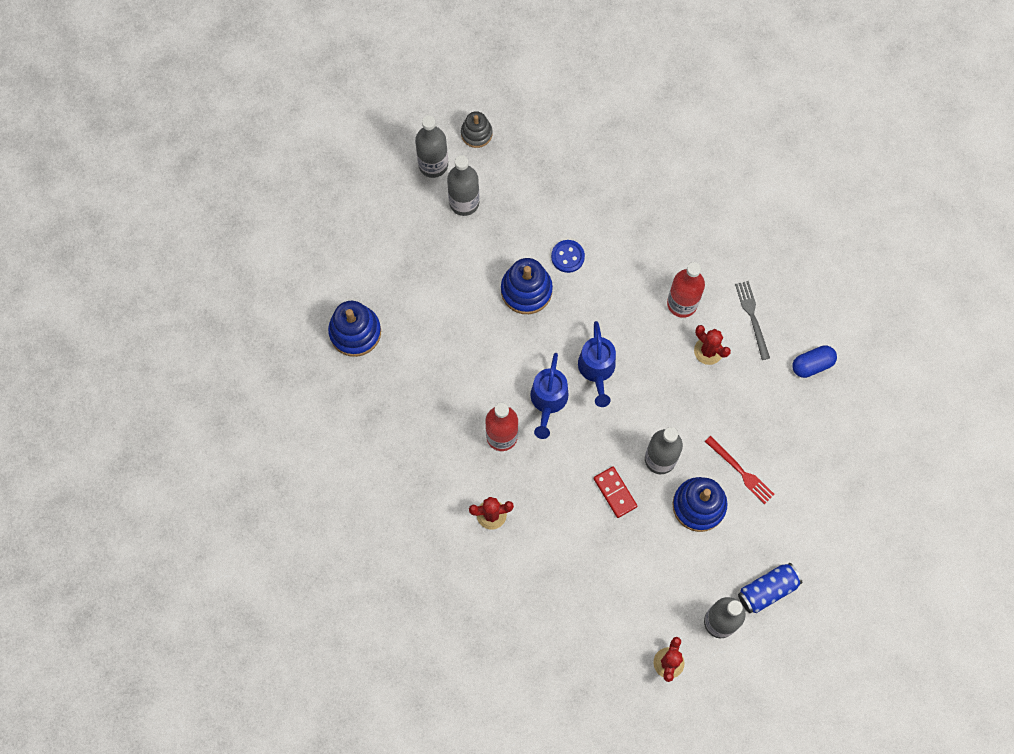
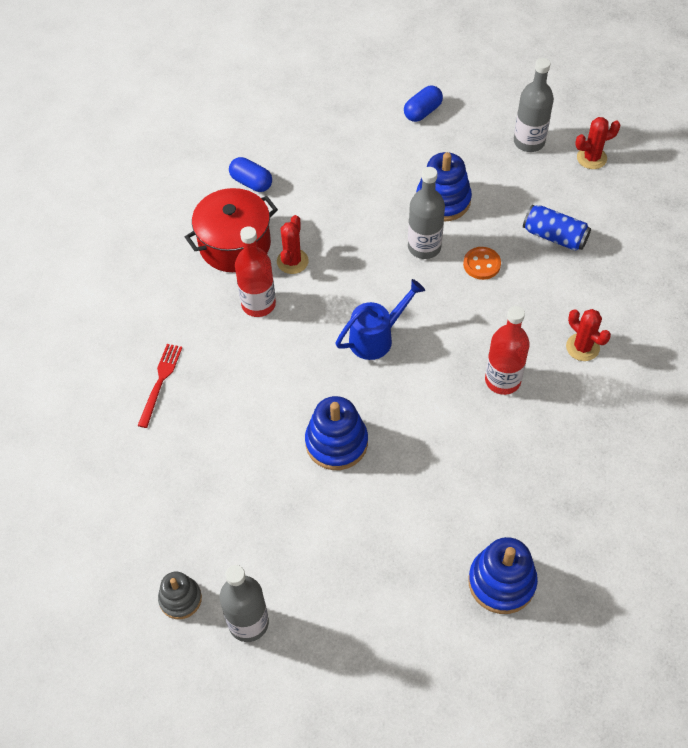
camera: 120 degrees left, 15 degrees down
grey bottle [447,155,480,216] -> none
blue watering can [531,353,568,439] -> none
blue button [551,240,585,273] -> none
red domino [594,467,637,518] -> orange button [463,247,501,280]
red fork [705,436,774,504] -> red fork moved to [138,344,182,428]
grey fork [735,281,770,360] -> red pot [185,188,278,272]
blue can [738,563,802,613] -> blue can moved to [523,205,591,251]
none -> blue capsule [404,86,443,122]

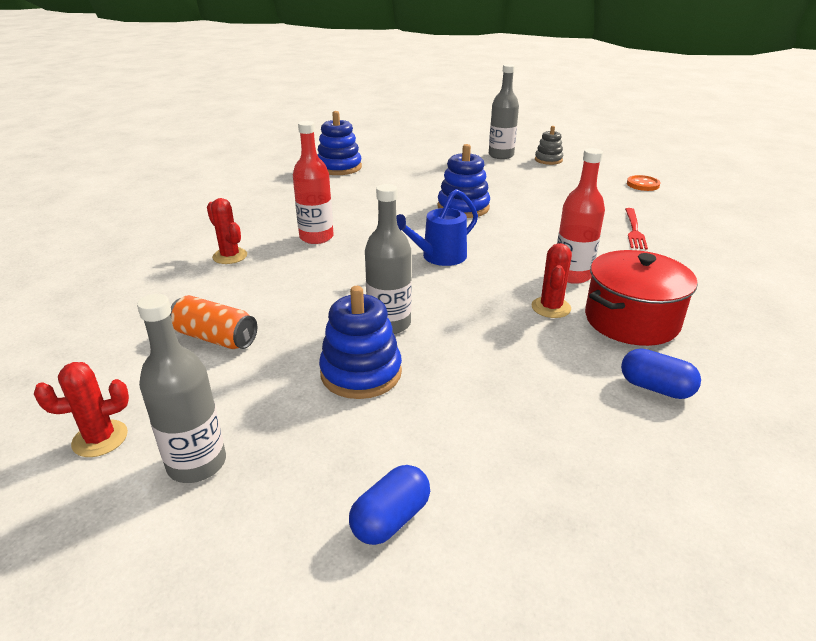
camera: 175 degrees right, 25 degrees down
orange button [463,247,501,280] -> orange button moved to [627,175,660,191]
blue can [523,205,591,251] -> orange can [170,295,257,349]

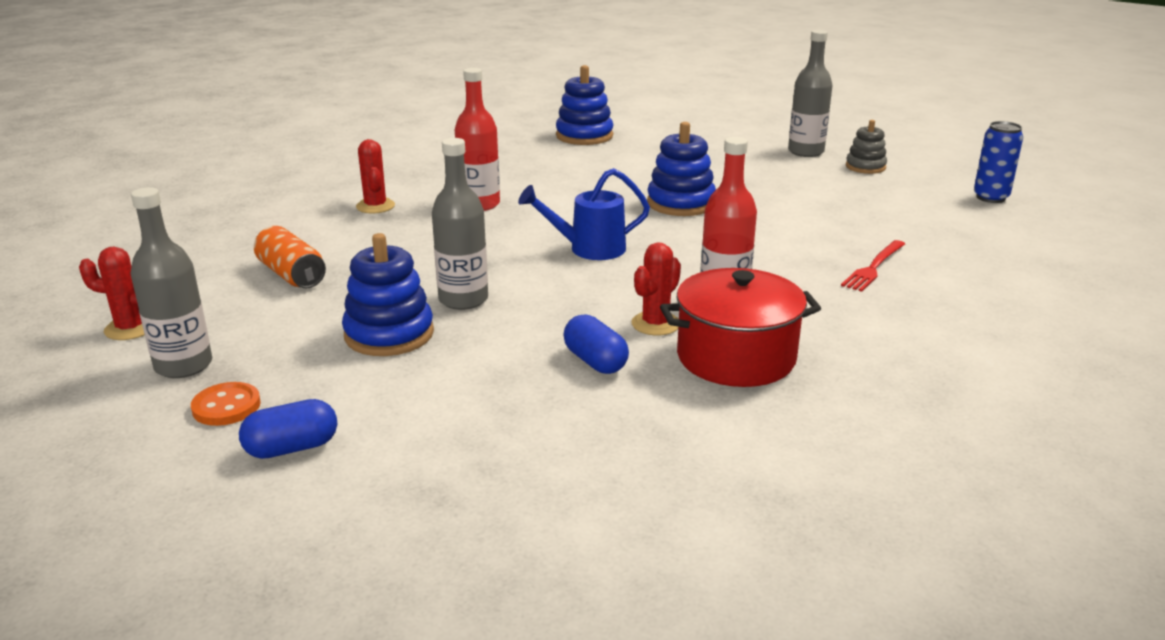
camera: 25 degrees right, 5 degrees down
blue capsule [621,348,701,399] -> blue capsule moved to [563,314,629,374]
orange button [627,175,660,191] -> orange button moved to [191,382,261,426]
none -> blue can [974,121,1023,203]

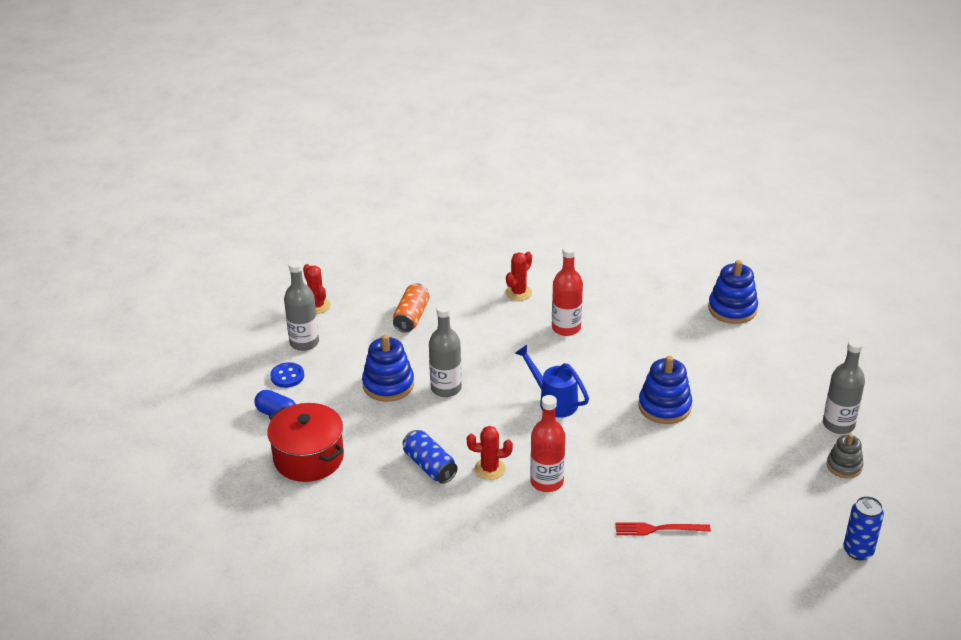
camera: 55 degrees right, 10 degrees up
orange button [191,382,261,426] -> blue button [270,362,304,388]
blue capsule [563,314,629,374] -> blue can [403,430,458,484]
red pot [660,268,821,387] -> red pot moved to [267,403,344,482]

